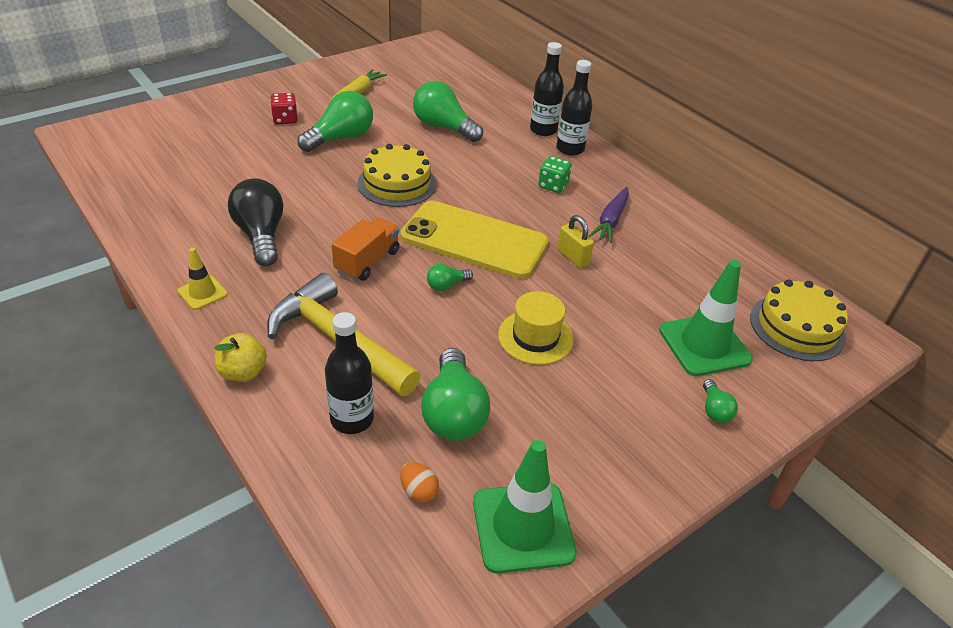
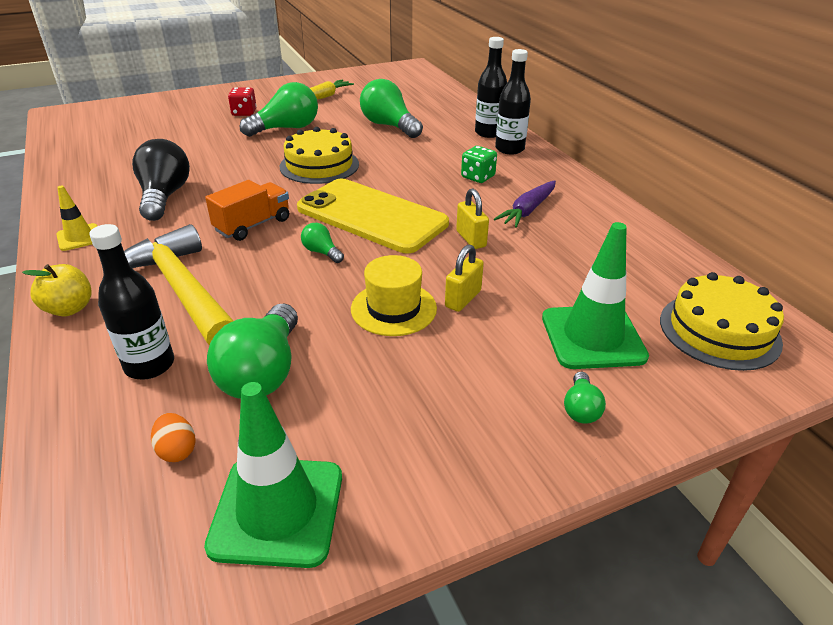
camera: 15 degrees right, 5 degrees down
green light bulb [427,264,473,291] -> green light bulb turned 60 degrees clockwise [301,223,344,263]
none -> yellow padlock [445,245,484,312]

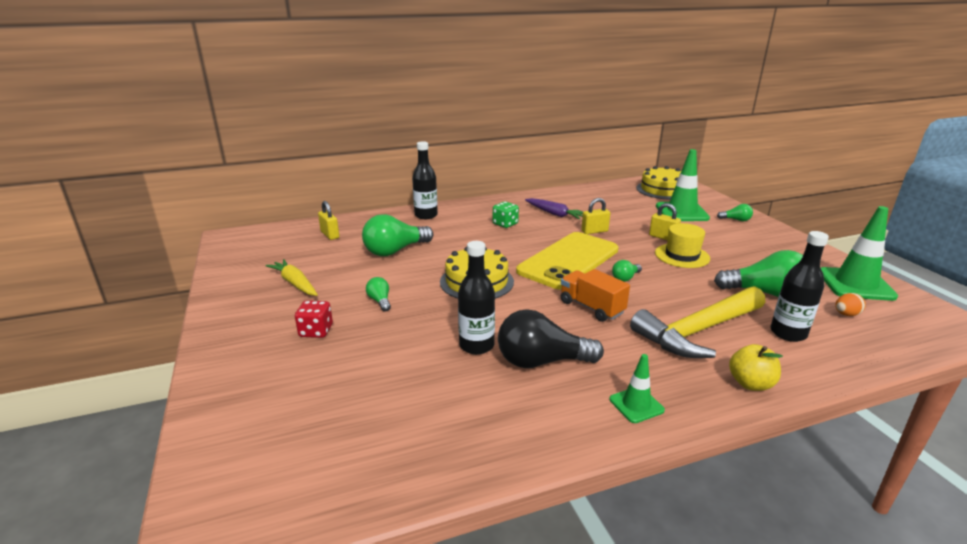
camera: 85 degrees left, 10 degrees down
yellow traffic cone [56,185,97,251] -> green traffic cone [609,354,665,423]
green light bulb [240,82,318,137] -> green light bulb [366,277,391,312], size x0.48
black bottle [495,49,531,154] -> black bottle moved to [458,241,495,355]
none -> yellow padlock [318,201,339,240]

